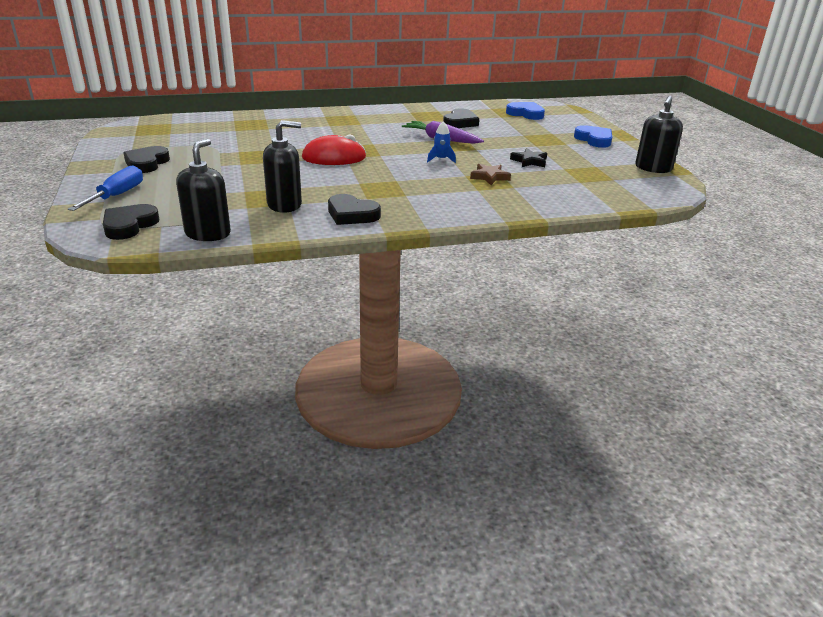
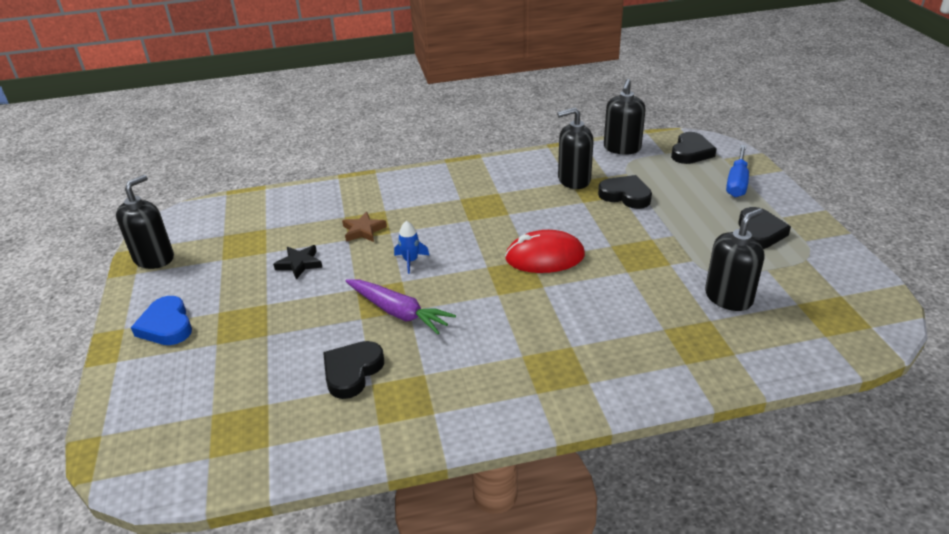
camera: 175 degrees left, 5 degrees up
black heart [328,194,381,225] -> black heart moved to [598,175,652,209]
blue heart [506,102,545,120] -> none
none -> black soap dispenser [705,208,764,311]

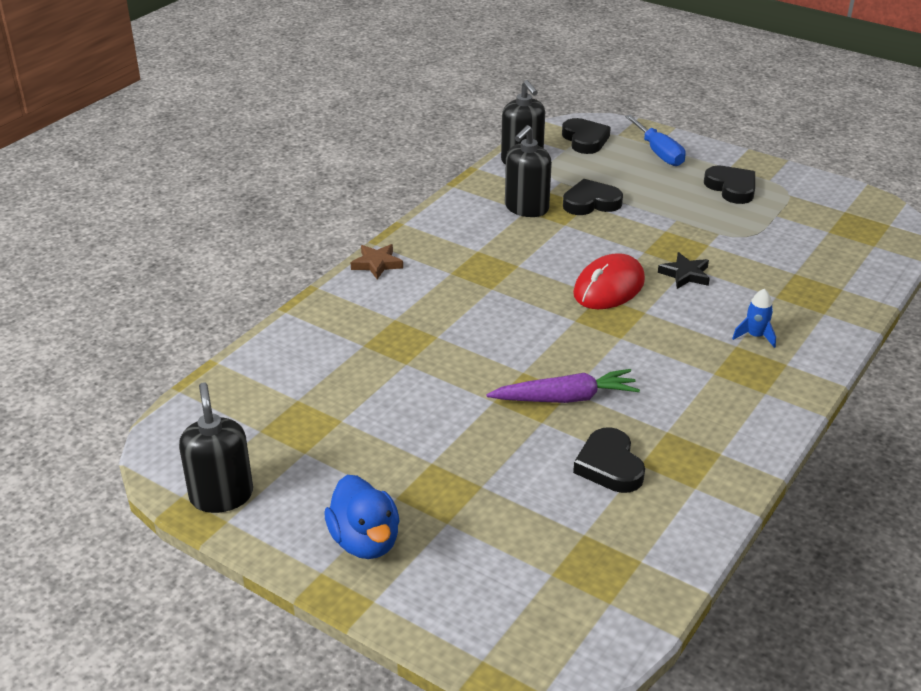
camera: 45 degrees left, 0 degrees up
blue heart [131,296,192,345] -> blue duck [324,475,400,559]
black star [273,245,322,280] -> black star moved to [658,252,710,289]
brown star [342,212,387,242] -> brown star moved to [350,244,403,279]
blue rocket [394,221,429,274] -> blue rocket moved to [732,289,776,348]
black soap dispenser [705,208,764,311] -> none

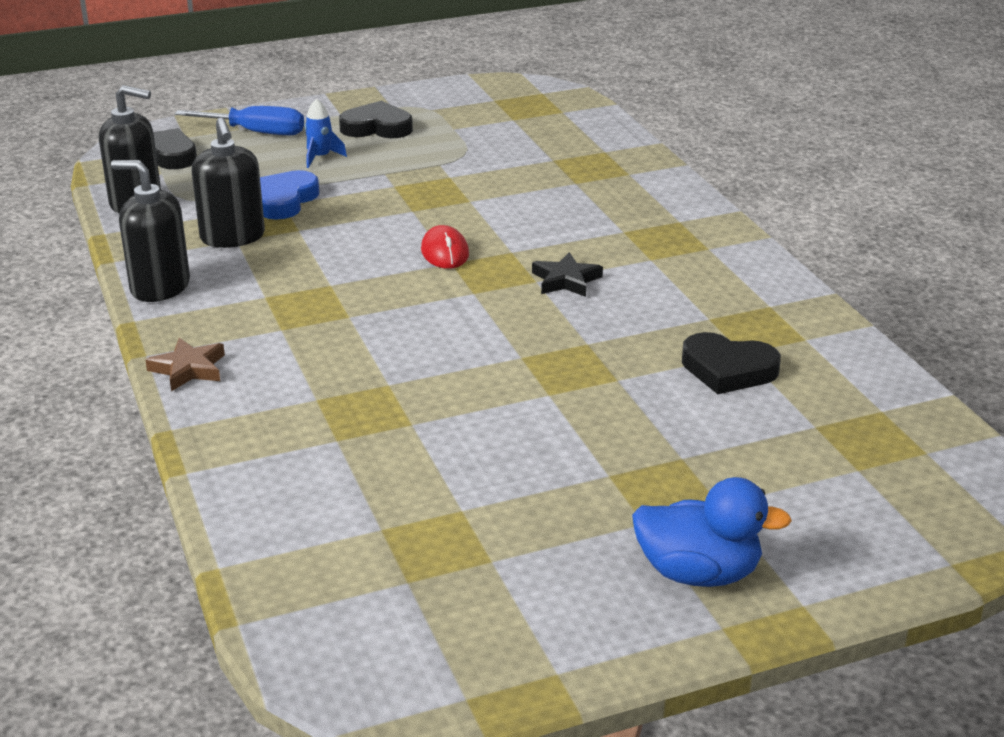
camera: 55 degrees left, 5 degrees down
black soap dispenser [179,382,253,513] -> black soap dispenser moved to [111,160,190,302]
purple carrot [486,369,640,403] -> none
black heart [563,179,623,215] -> blue heart [260,170,319,220]
red mouse [573,253,645,309] -> red mouse [421,225,469,269], size x0.61
black star [658,252,710,289] -> black star moved to [532,252,603,297]
blue rocket [732,289,776,348] -> blue rocket moved to [305,98,347,168]

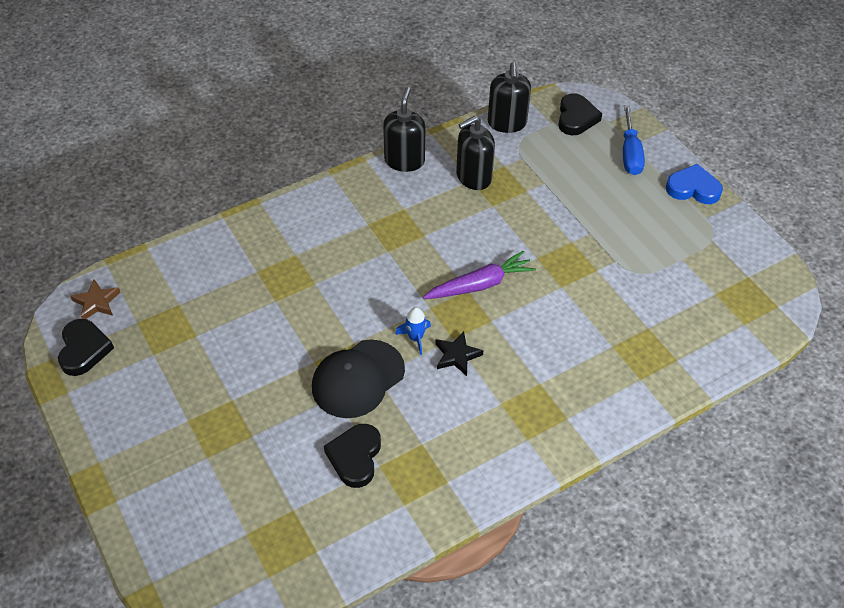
camera: 80 degrees right, 20 degrees up
brown star [145,338,225,391] -> brown star moved to [71,279,121,319]
blue heart [260,170,319,220] -> blue heart moved to [666,164,723,204]
blue rocket [305,98,347,168] -> blue rocket moved to [395,307,431,355]
black heart [339,101,413,138] -> black heart moved to [58,319,114,376]
red mouse [421,225,469,269] -> purple carrot [423,251,536,299]
blue duck [632,477,792,587] -> none
none -> black cap [312,339,405,418]

